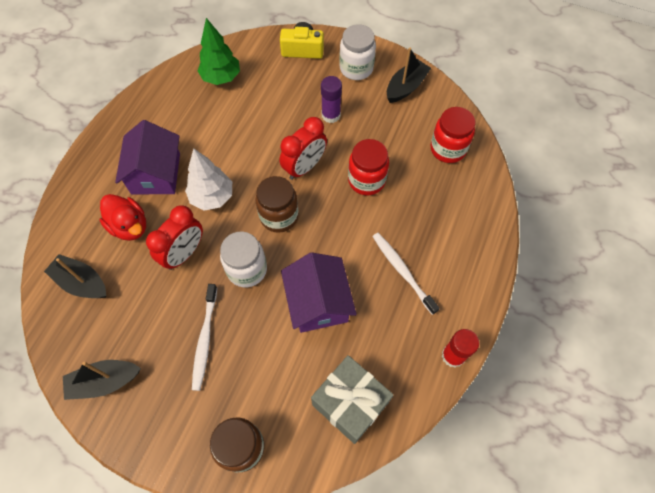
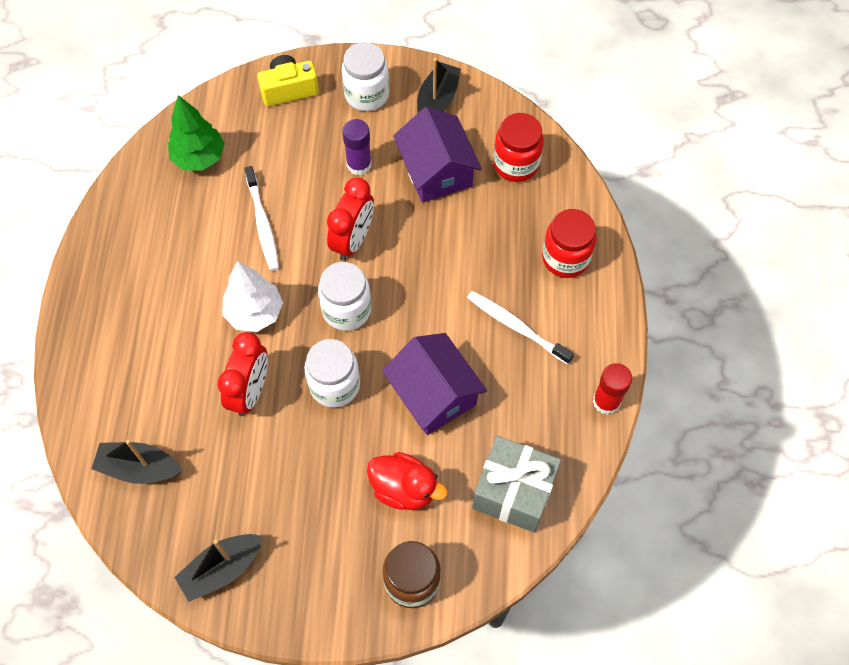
camera: 20 degrees left, 0 degrees up
red duck [100,194,146,241] -> red duck moved to [367,452,448,510]
purple house [115,120,180,194] -> purple house moved to [393,107,482,203]
white toothbrush [192,284,217,391] -> white toothbrush moved to [245,166,279,271]
brown jar [256,176,299,233] -> white jar [318,262,371,331]
red jar [348,139,389,195] -> red jar moved to [542,209,596,278]

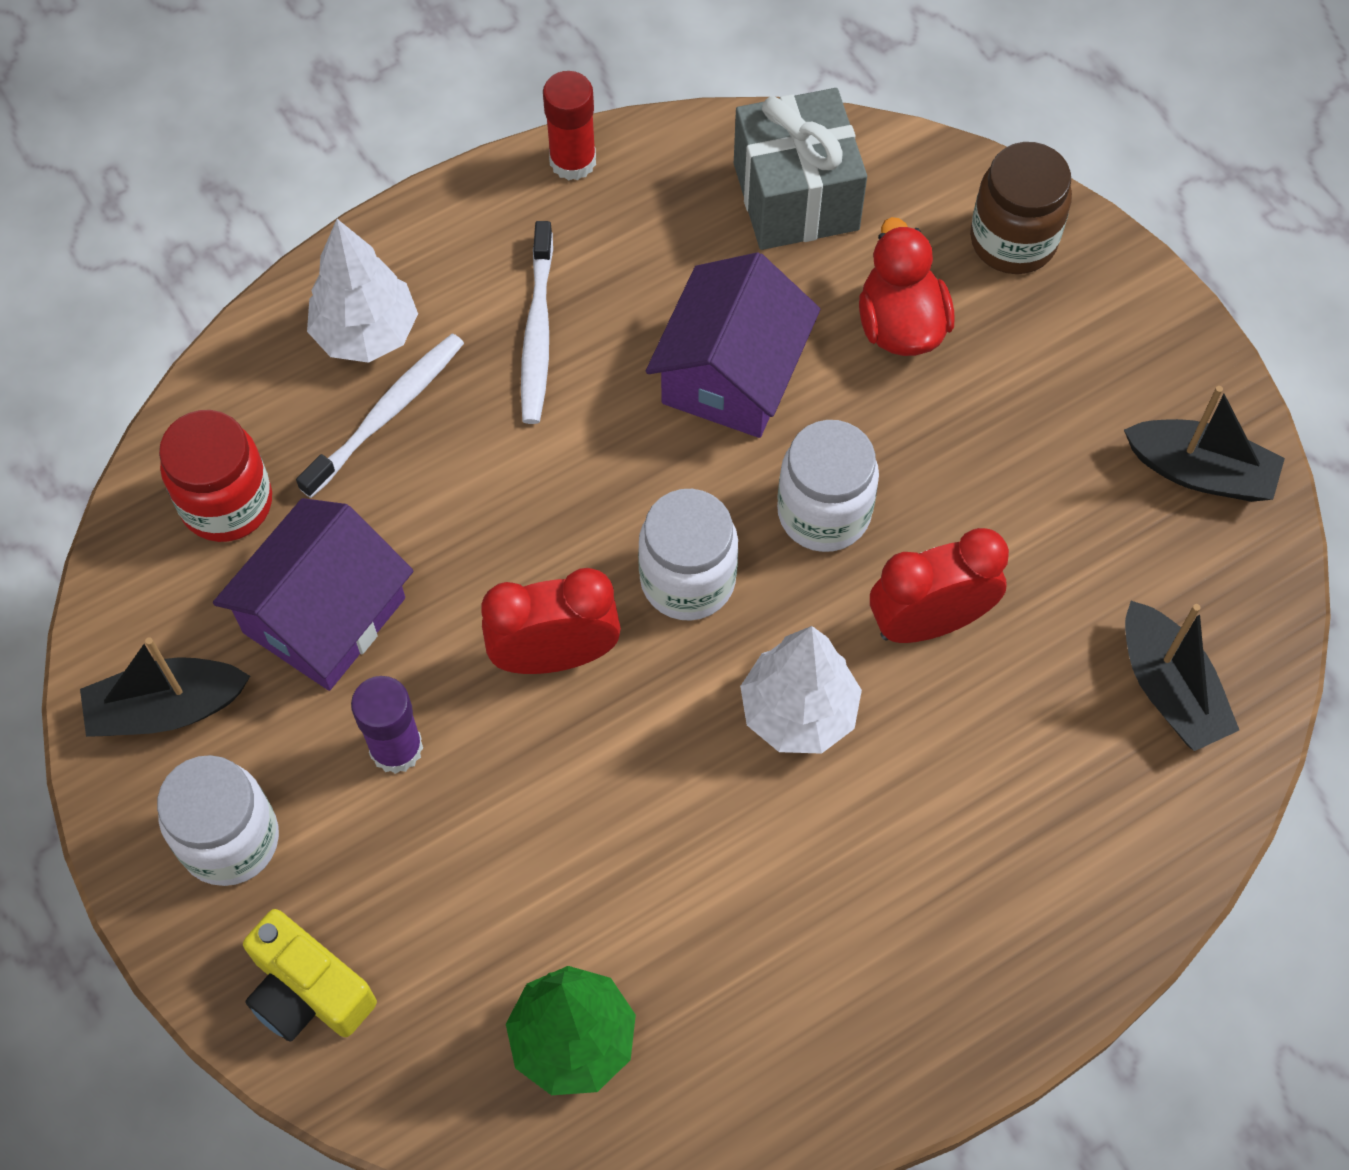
camera: 125 degrees left, 0 degrees up
white toothbrush [245,166,279,271] -> white toothbrush moved to [296,333,464,498]
red jar [542,209,596,278] -> white tree [307,219,418,363]

